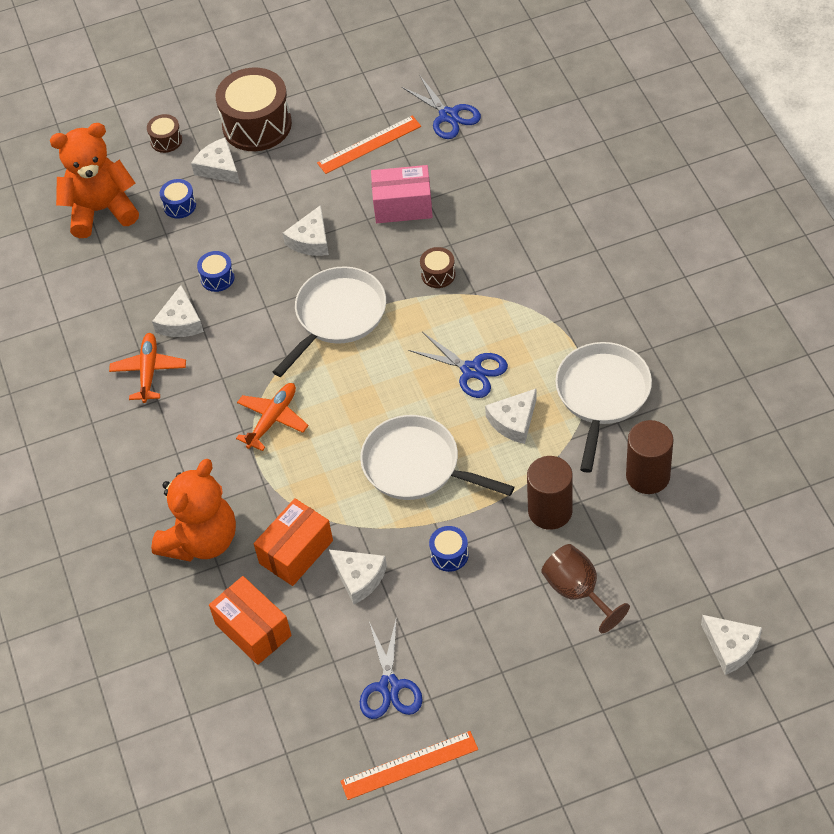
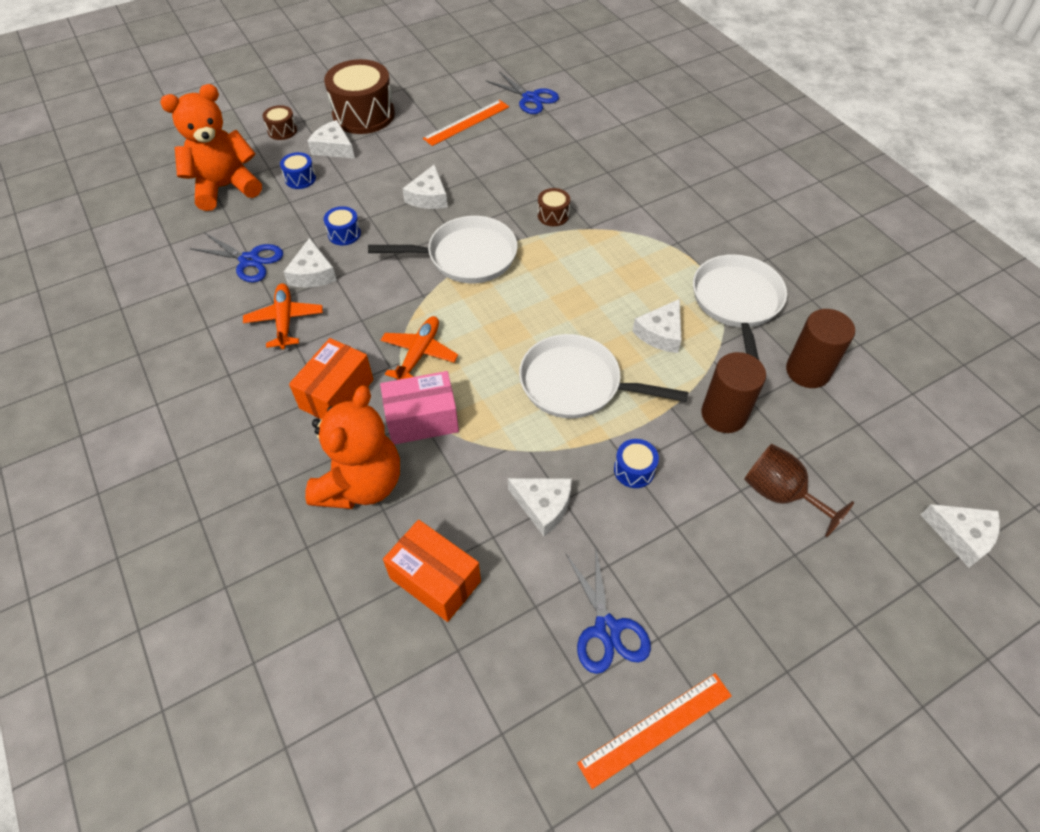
camera: 15 degrees left, 0 degrees up
orange box [254,498,333,586] -> orange box moved to [289,338,374,419]
white pan [273,266,386,377] -> white pan turned 60 degrees clockwise [368,216,517,283]
pink box [371,165,433,223] -> pink box moved to [380,371,459,445]
blue scissors [408,332,508,398] -> blue scissors moved to [190,233,283,282]

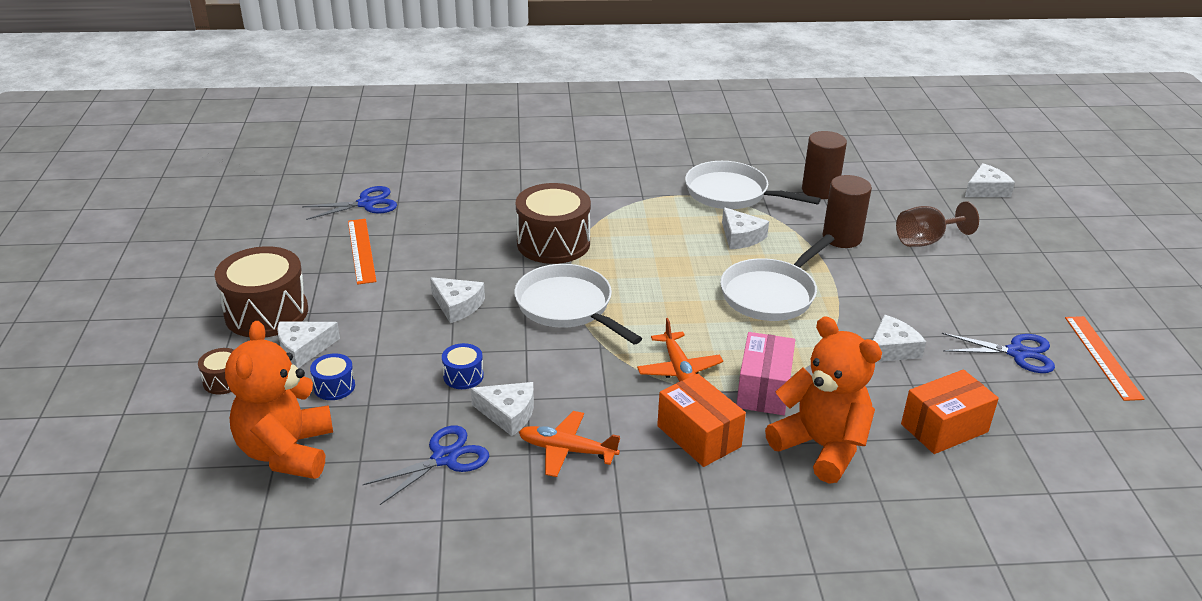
camera: 65 degrees left, 20 degrees down
white pan [368,216,517,283] -> white pan turned 60 degrees counterclockwise [514,264,642,344]
orange plane [381,316,458,380] -> orange plane turned 150 degrees counterclockwise [637,318,723,382]
brown drum [537,188,570,226] -> brown drum [516,183,591,264], size x2.17
blue drum [614,439,659,488] -> none

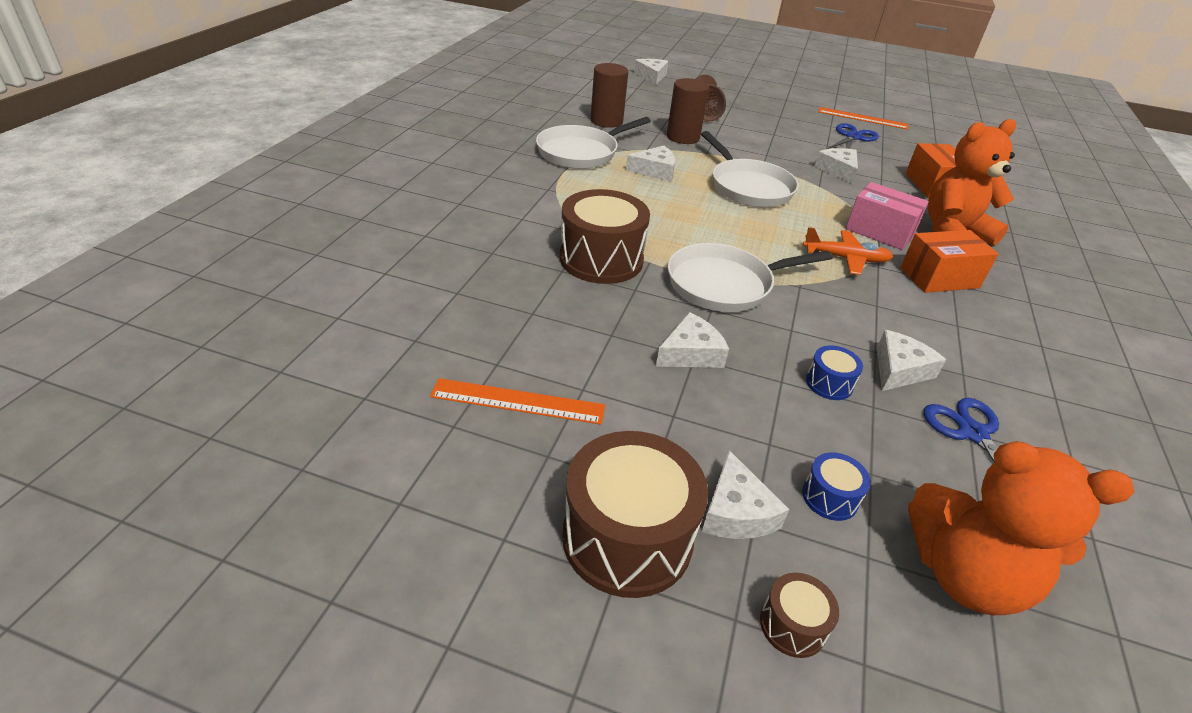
camera: 70 degrees left, 5 degrees up
blue scissors [302,186,397,220] -> none
orange plane [519,411,620,477] -> none

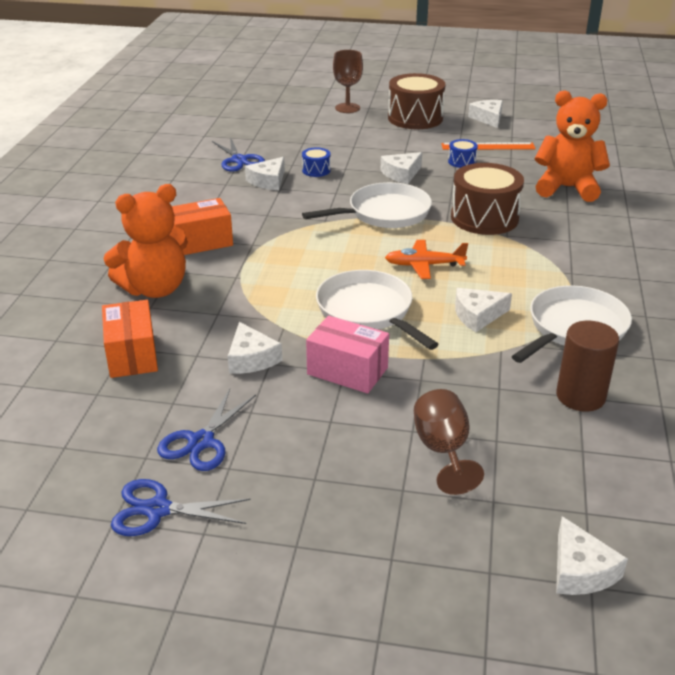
camera: 175 degrees right, 5 degrees down
brown cylinder [667,78,709,144] -> none
white cheese [702,450,790,539] -> white cheese moved to [468,100,503,128]
brown drum [760,573,839,658] -> brown goblet [333,50,363,113]
blue drum [802,452,871,521] -> blue drum moved to [448,139,478,168]
orange plane [803,227,893,275] -> orange plane moved to [385,240,468,279]
orange ruler [818,107,909,129] -> blue scissors [111,479,251,536]
pink box [846,182,929,250] -> pink box moved to [306,316,389,394]
orange teddy bear [908,441,1135,615] -> orange teddy bear moved to [534,90,610,202]

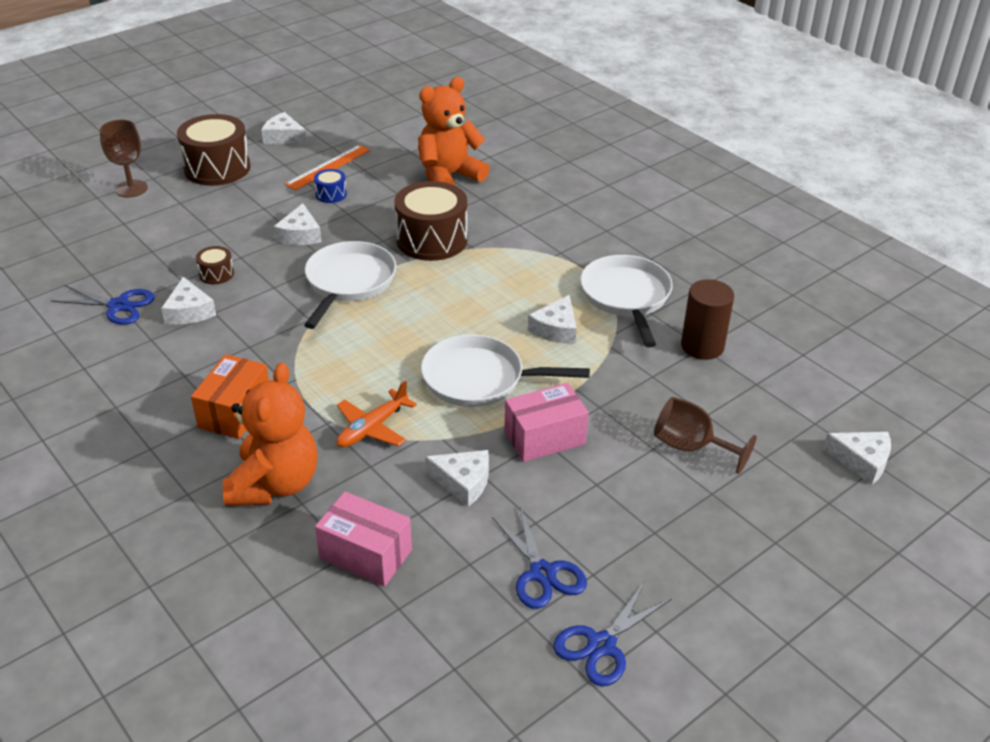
camera: 50 degrees left, 5 degrees up
orange box [102,300,158,378] -> pink box [315,491,412,587]
blue drum [302,147,331,177] -> brown drum [196,246,234,284]
orange plane [385,240,468,279] -> orange plane moved to [336,381,417,447]

